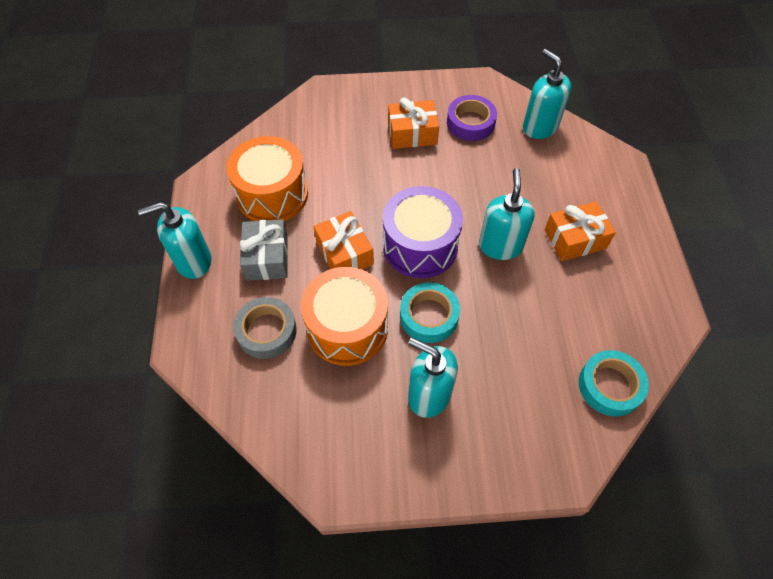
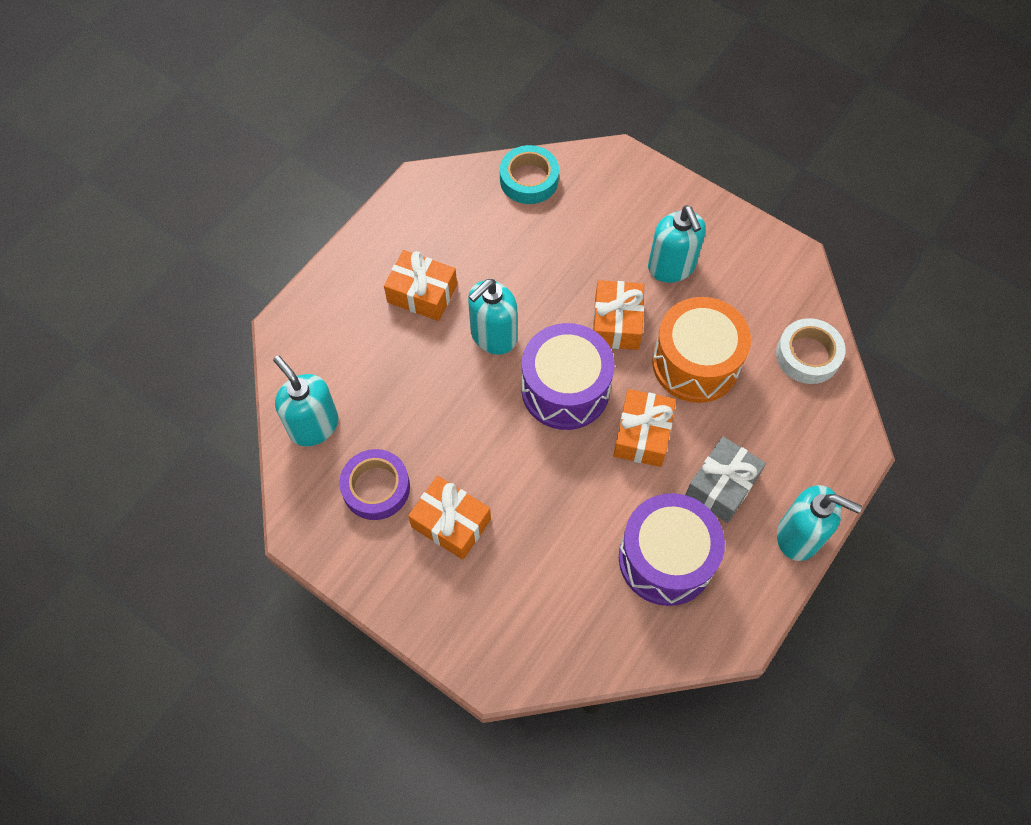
camera: 140 degrees left, 5 degrees up
orange drum [226,136,308,221] -> purple drum [619,493,725,606]
grey tape [233,297,297,359] -> none
turquoise tape [400,282,460,343] -> orange gift [593,280,644,350]
turquoise soap dispenser [523,49,572,139] -> turquoise soap dispenser turned 135 degrees clockwise [273,356,338,446]
none -> white tape [776,318,845,384]

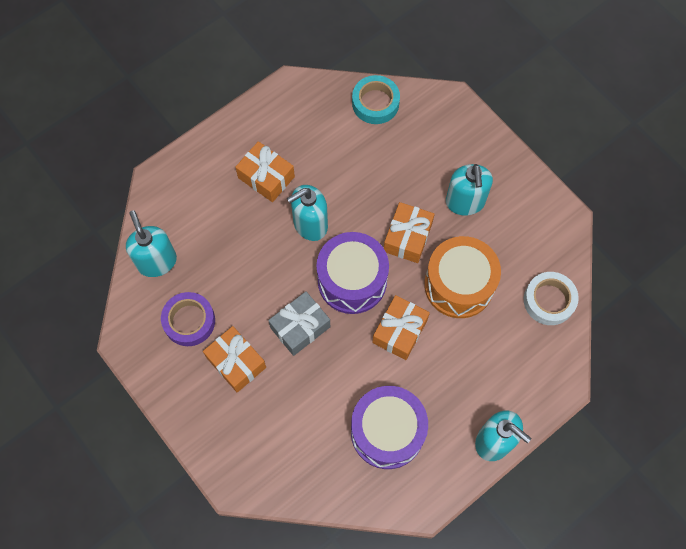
camera: 15 degrees right, 5 degrees up
grey gift [685,437,766,523] -> grey gift moved to [268,291,330,356]

